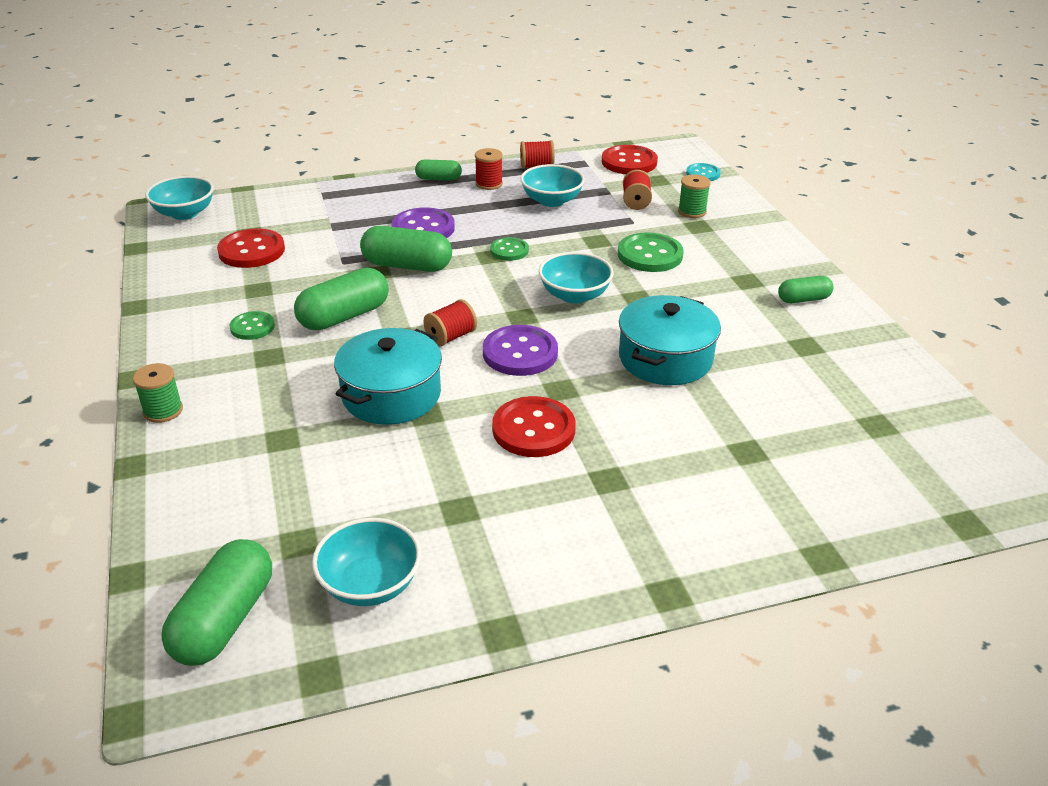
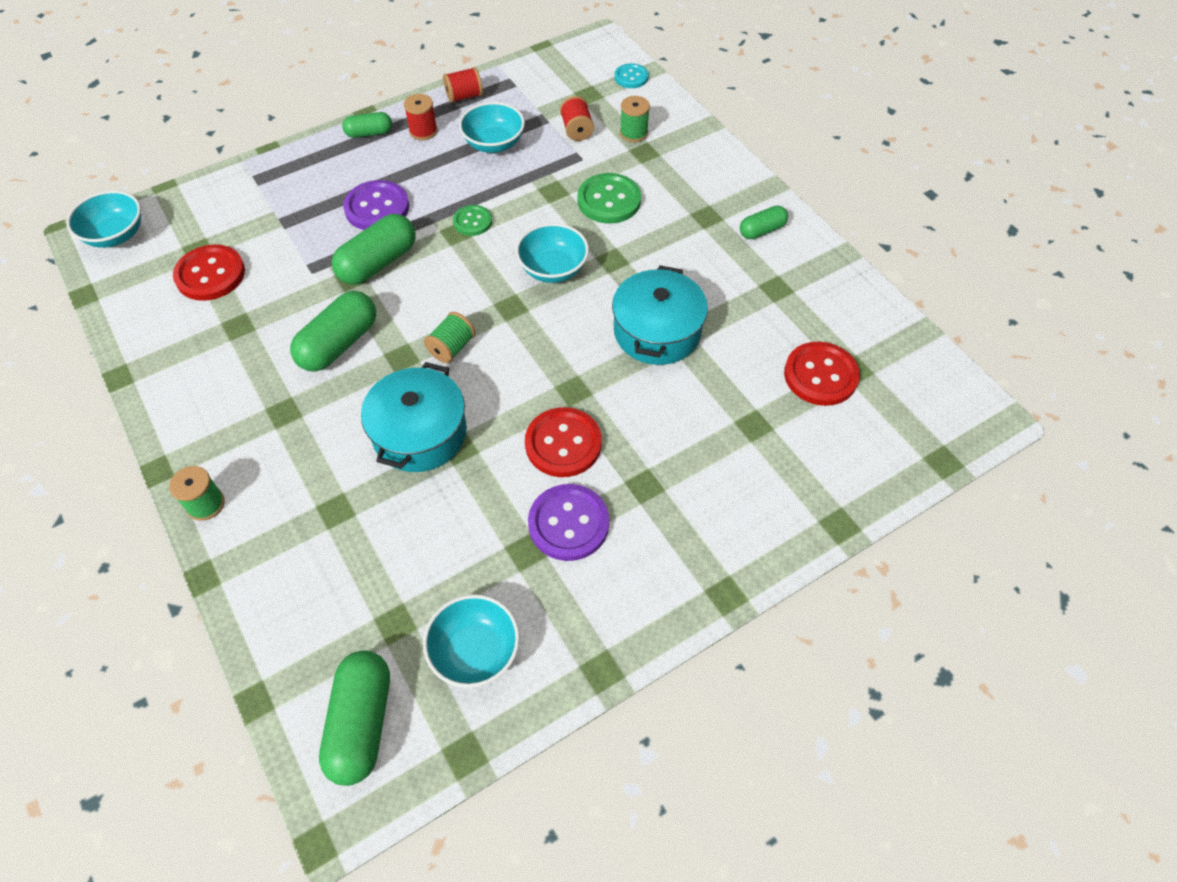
camera: 15 degrees left, 20 degrees up
green button [230,311,275,340] -> none
green capsule [360,226,452,272] -> green capsule turned 45 degrees counterclockwise [332,214,416,285]
red spool [423,299,477,346] -> green spool [424,312,475,363]
purple button [483,325,558,376] -> purple button moved to [528,484,609,561]
red button [602,145,658,174] -> red button moved to [784,342,860,406]

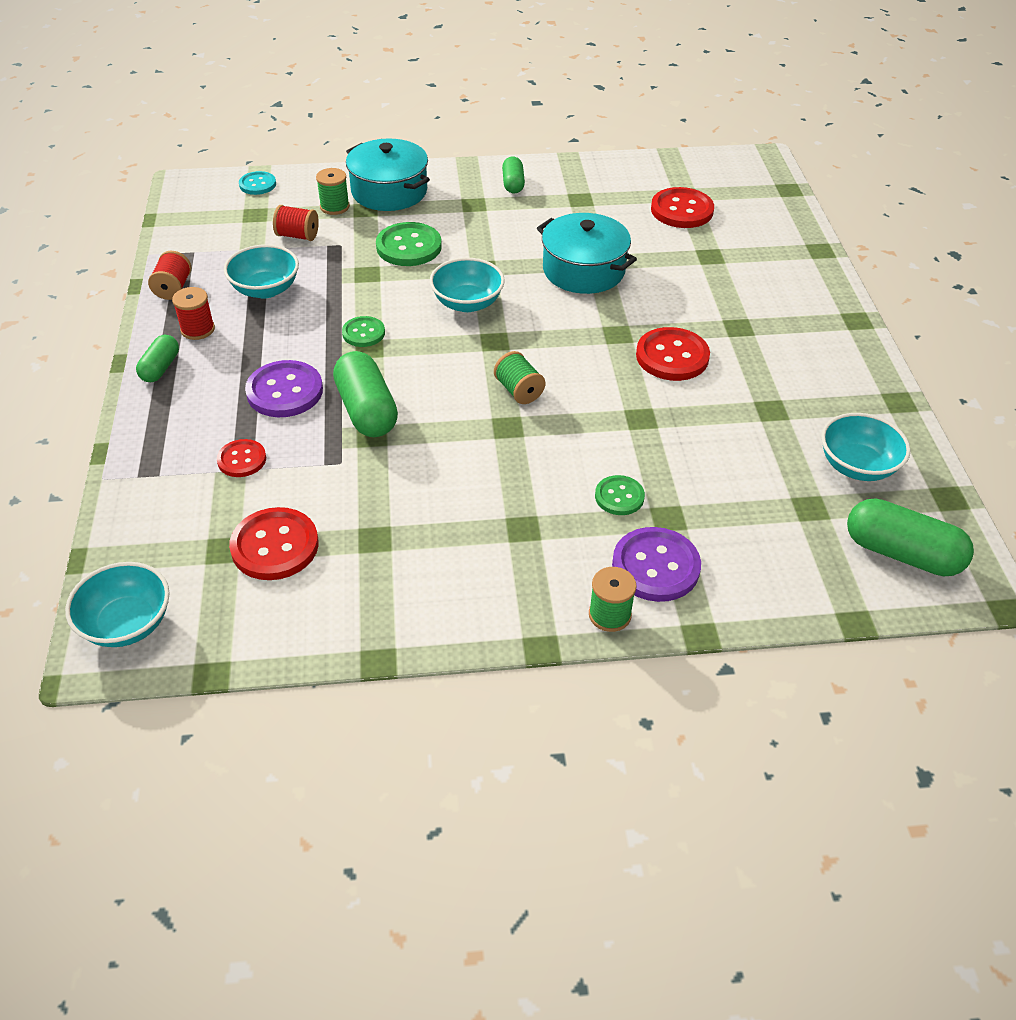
camera: 65 degrees left, 10 degrees down
green capsule [290,291,376,372] -> none
turquoise pot [361,362,467,472] -> turquoise pot moved to [346,138,430,211]
purple button [528,484,609,561] -> purple button moved to [612,527,701,602]
none -> red button [217,439,266,477]
none -> green button [595,475,645,515]

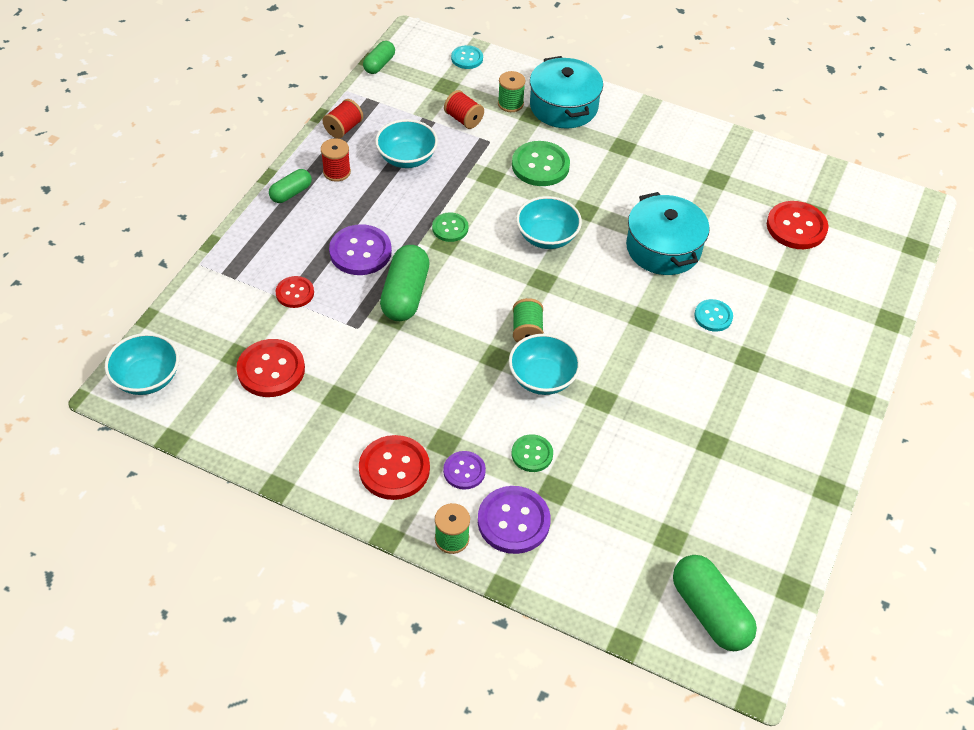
camera: 30 degrees right, 5 degrees up
green capsule [502,156,525,194] -> green capsule moved to [363,41,395,74]
red button [636,327,710,381] -> red button moved to [359,435,430,500]
turquoise bowl [821,413,911,481] -> turquoise bowl moved to [509,334,581,395]
none -> purple button [443,451,486,490]
none -> turquoise button [694,299,733,332]

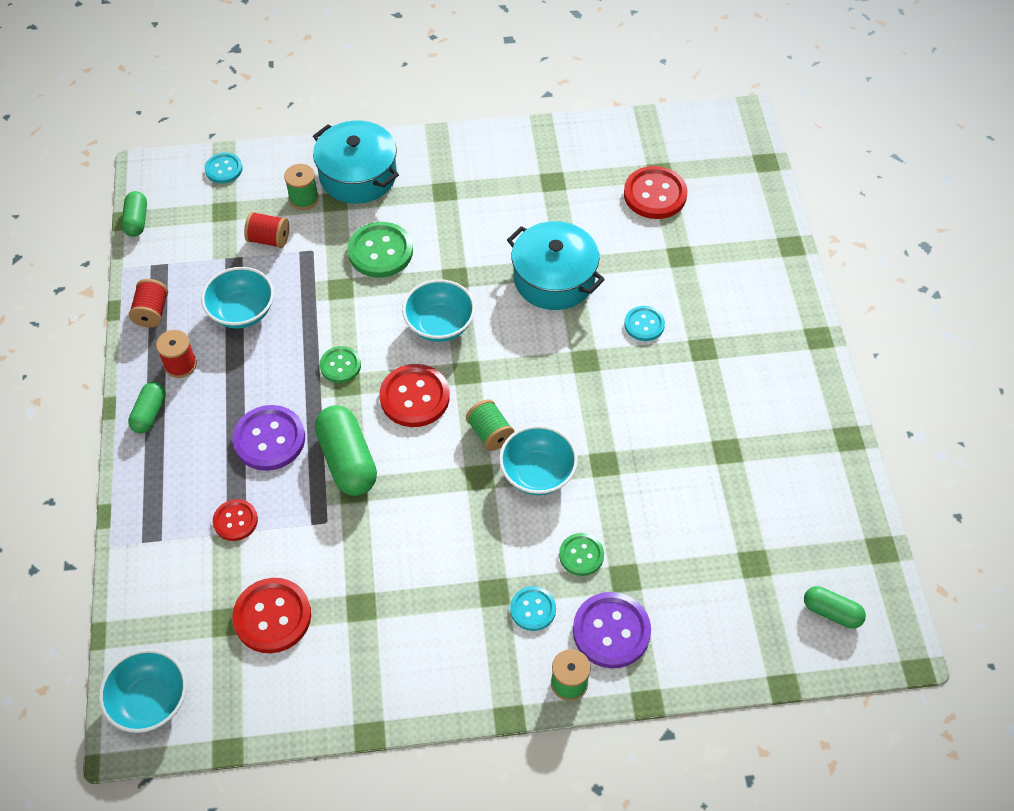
camera: 30 degrees left, 5 degrees up
red button [359,435,430,500] -> red button moved to [379,364,450,427]
purple button [443,451,486,490] -> turquoise button [510,586,556,631]
green capsule [673,555,757,651] -> green capsule [804,586,866,629], size x0.58

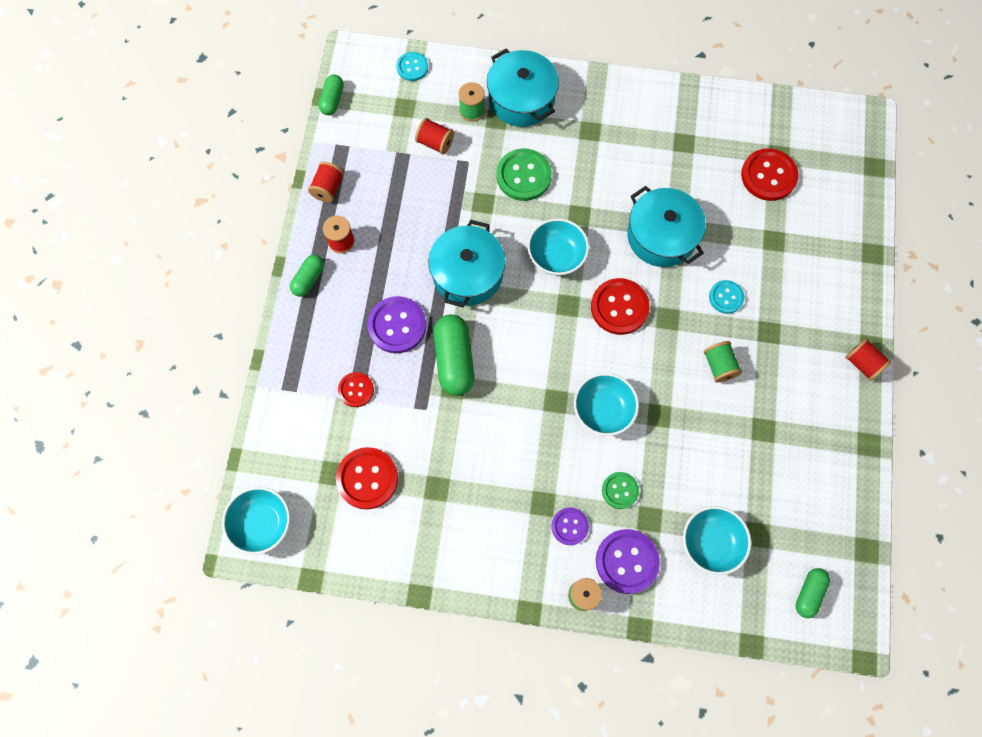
camera: 15 degrees right, 15 degrees up
turquoise bowl [201,267,274,329] -> turquoise bowl moved to [683,506,751,575]
green button [320,346,361,383] -> turquoise pot [429,220,505,307]
red button [379,364,450,427] -> red button moved to [591,278,650,335]
green spool [466,399,514,451] -> green spool moved to [704,341,742,382]
turquoise button [510,586,556,631] -> purple button [552,508,589,545]
green capsule [804,586,866,629] -> green capsule turned 75 degrees clockwise [796,568,830,618]
none -> red spool [845,338,891,381]

